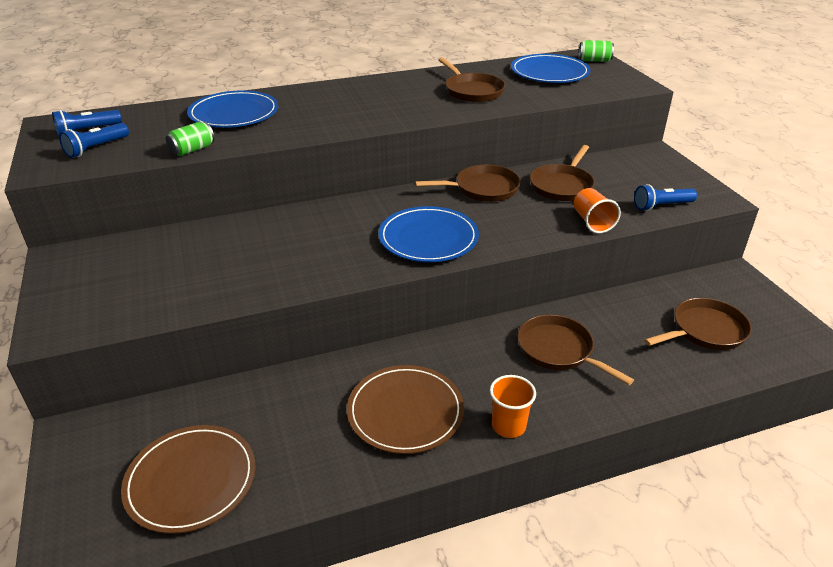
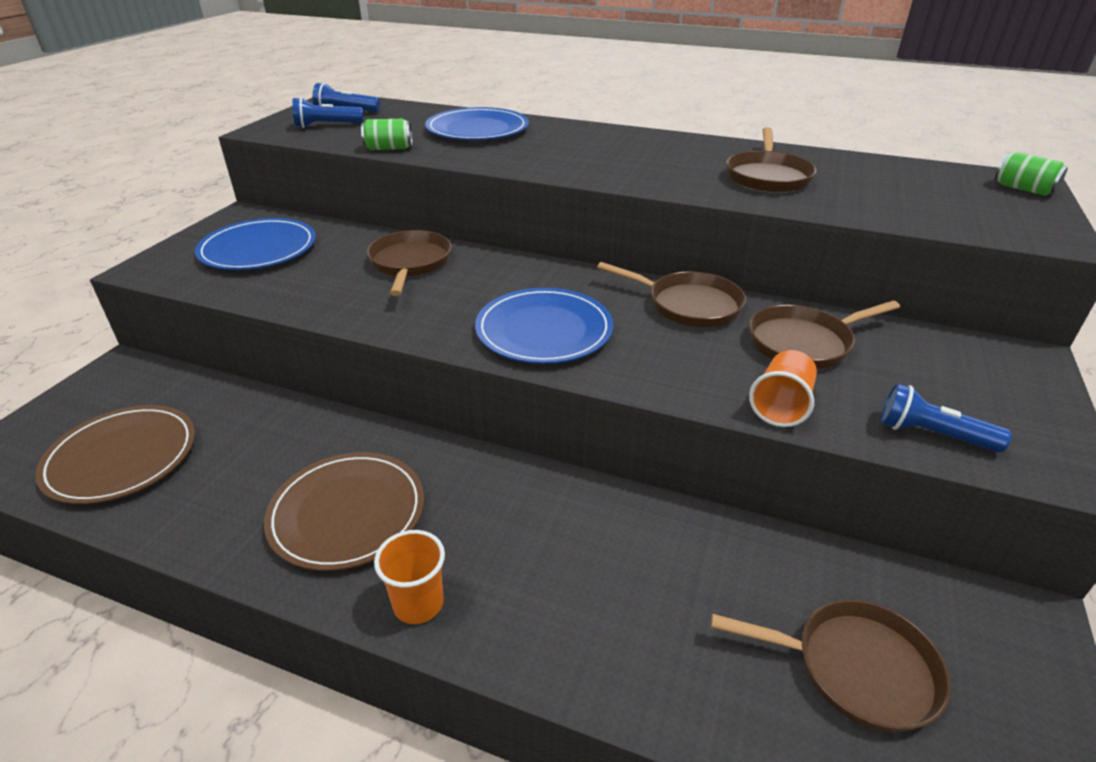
camera: 40 degrees right, 0 degrees up
blue plate [511,54,591,83] -> blue plate moved to [195,218,316,270]
brown pan [518,315,634,385] -> brown pan moved to [367,230,451,296]

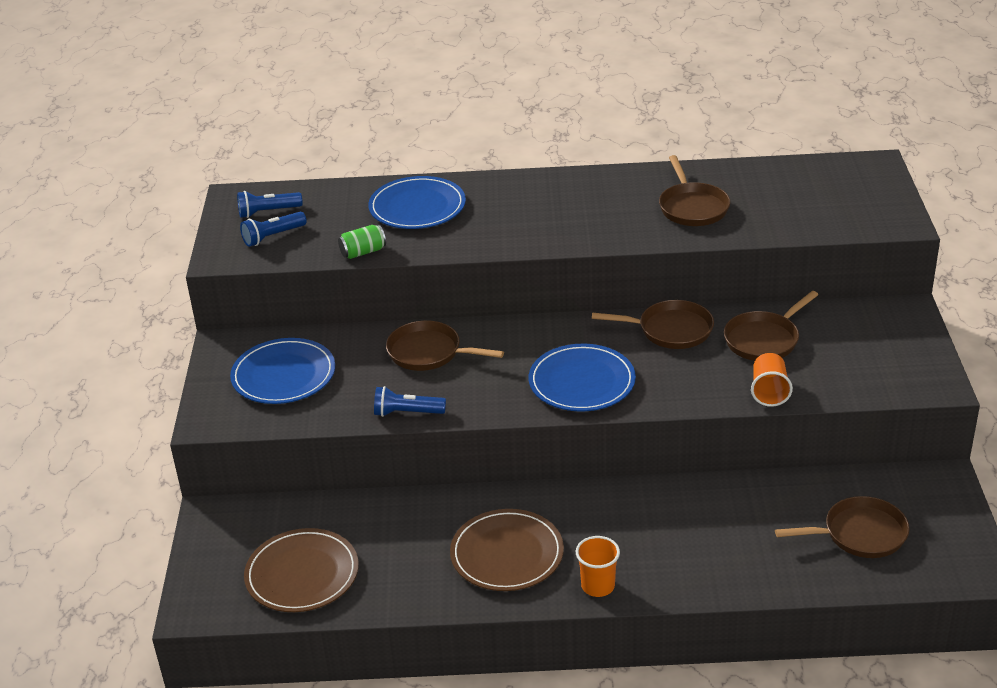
camera: 20 degrees left, 0 degrees up
brown pan [367,230,451,296] -> brown pan turned 45 degrees counterclockwise [386,320,504,371]
blue flashlight [881,383,1012,453] -> blue flashlight moved to [374,386,446,417]
green can [995,152,1068,196] -> none

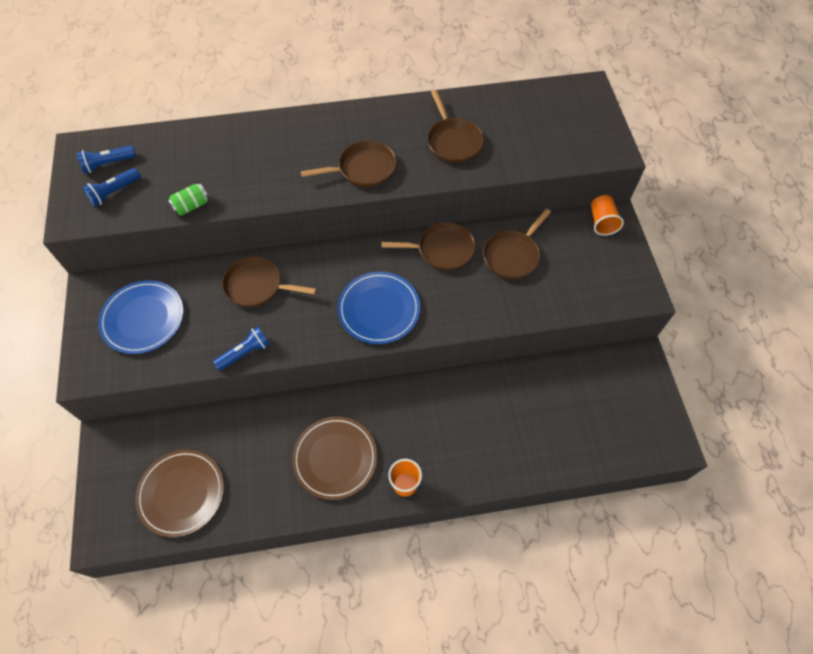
camera: 10 degrees left, 25 degrees up
blue plate [368,176,466,229] -> none
blue flashlight [374,386,446,417] -> blue flashlight turned 150 degrees clockwise [213,326,270,371]
orange cup [751,353,793,407] -> orange cup moved to [591,195,624,236]
brown pan [775,496,910,558] -> brown pan moved to [301,140,396,188]

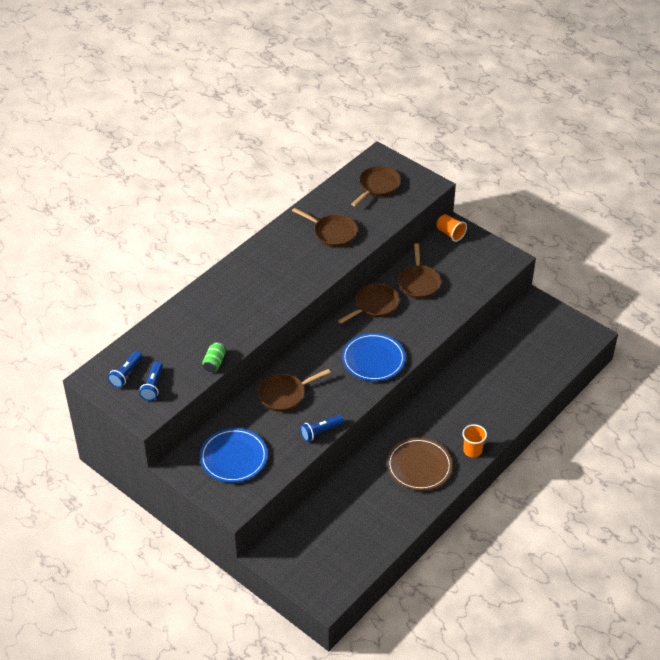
camera: 40 degrees left, 15 degrees down
brown plate [135,450,224,537] -> none
blue flashlight [213,326,270,371] -> blue flashlight turned 135 degrees counterclockwise [300,415,344,441]
brown pan [301,140,396,188] -> brown pan moved to [351,166,401,206]

